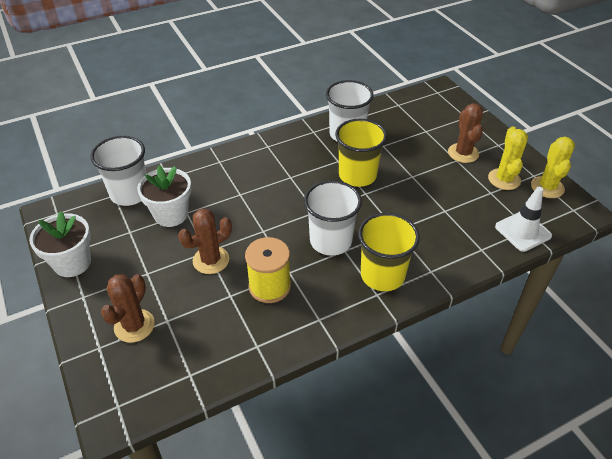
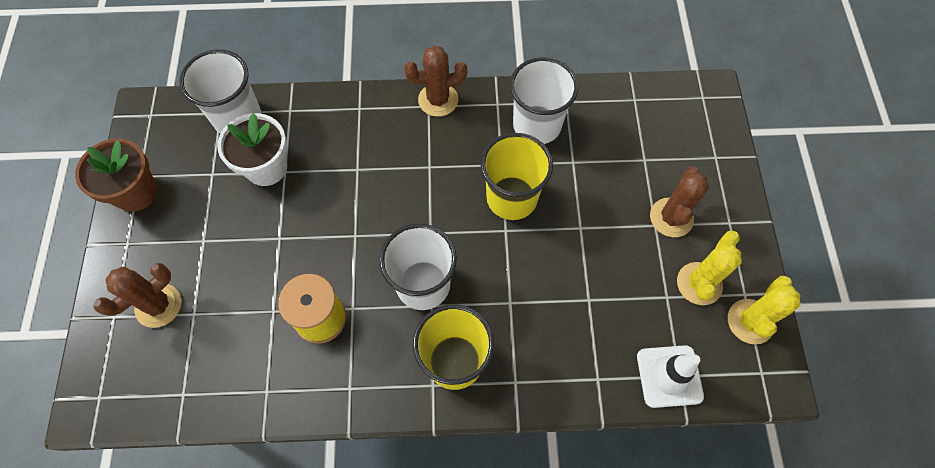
camera: 25 degrees right, 20 degrees up
white flower pot [29,211,91,277] -> brown flower pot [75,139,157,212]
brown cactus [178,209,232,274] -> brown cactus moved to [404,46,467,117]

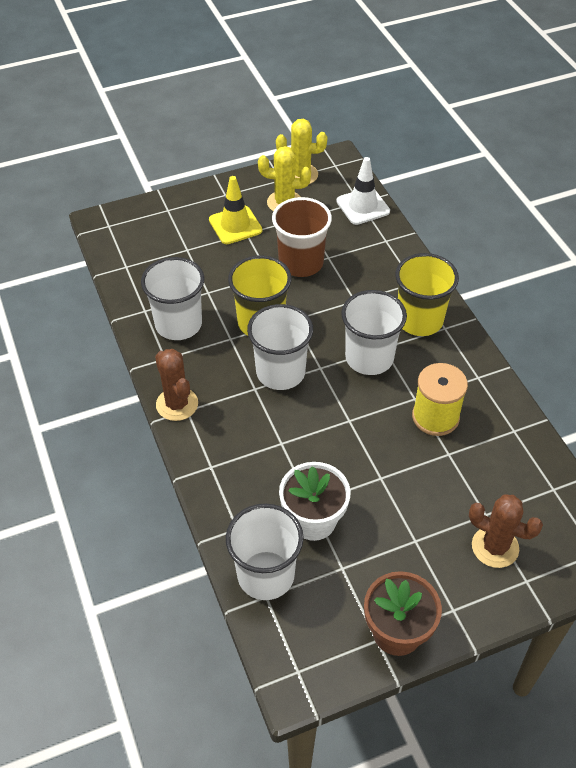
camera: 110 degrees left, 15 degrees down
brown cactus [650,166,709,237] -> yellow traffic cone [209,176,262,244]
none -> white cup [247,304,313,390]
none -> brown cup [272,197,332,277]

